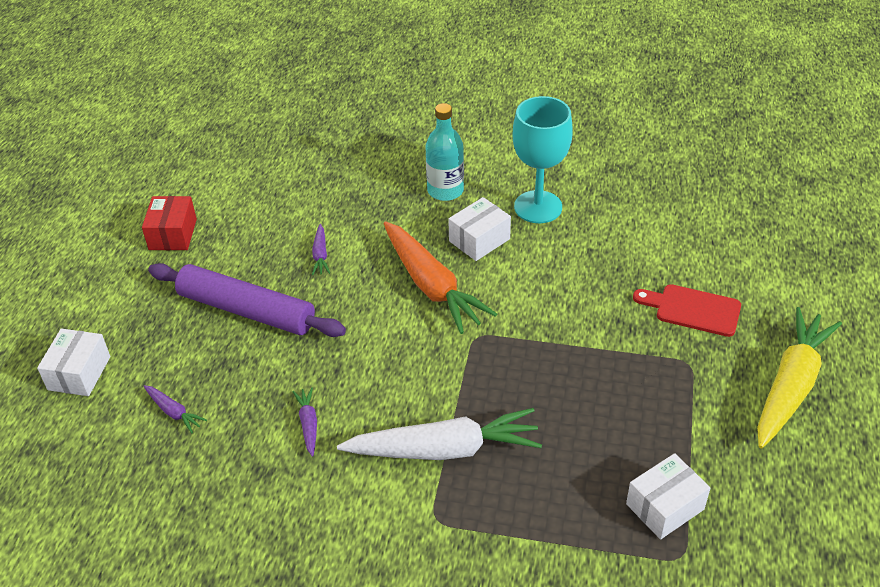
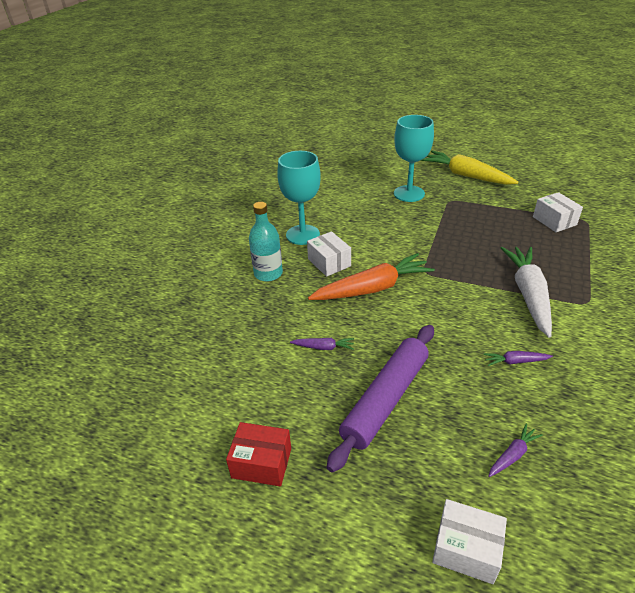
camera: 80 degrees left, 5 degrees down
red cutting board [633,284,741,337] -> turquoise goblet [394,115,434,202]

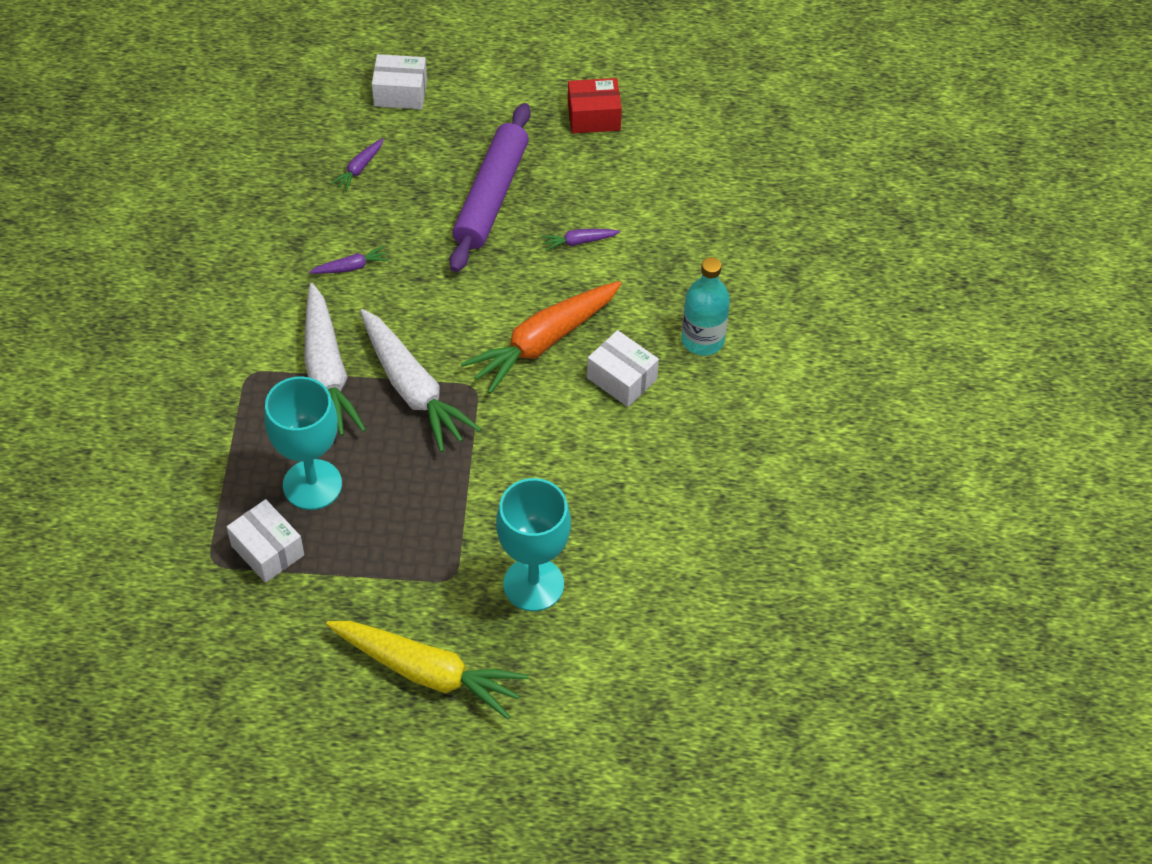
camera: 160 degrees right, 15 degrees up
turquoise goblet [277,151,321,245] -> turquoise goblet moved to [264,376,342,510]
none -> white carrot [360,309,481,452]

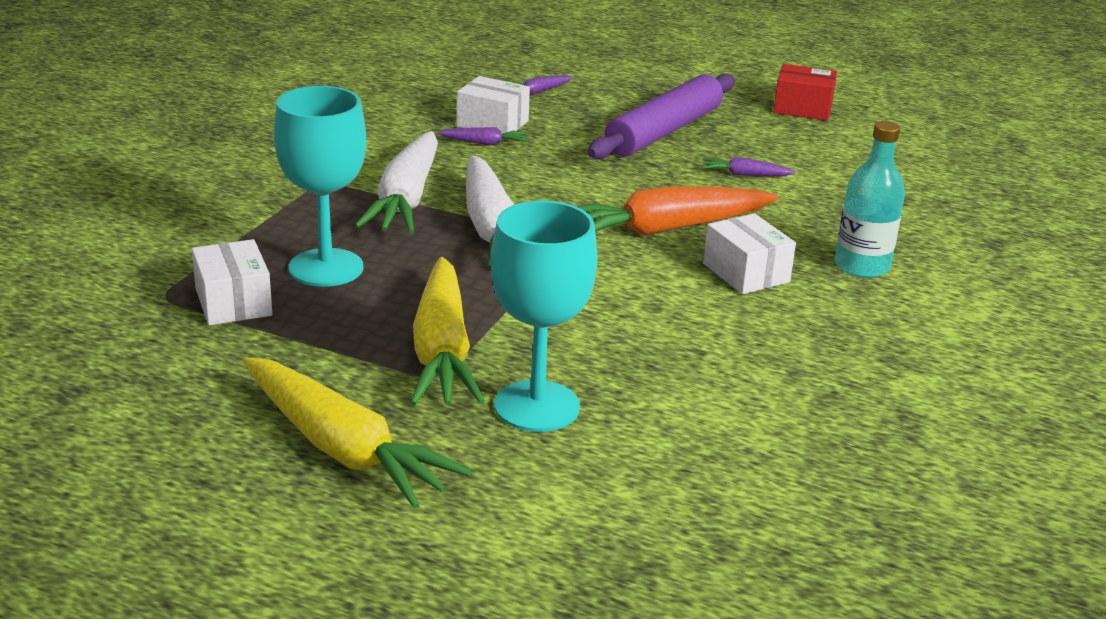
camera: 20 degrees right, 25 degrees down
white box [372,54,427,109] -> white box moved to [457,76,530,134]
none -> yellow carrot [411,257,485,406]

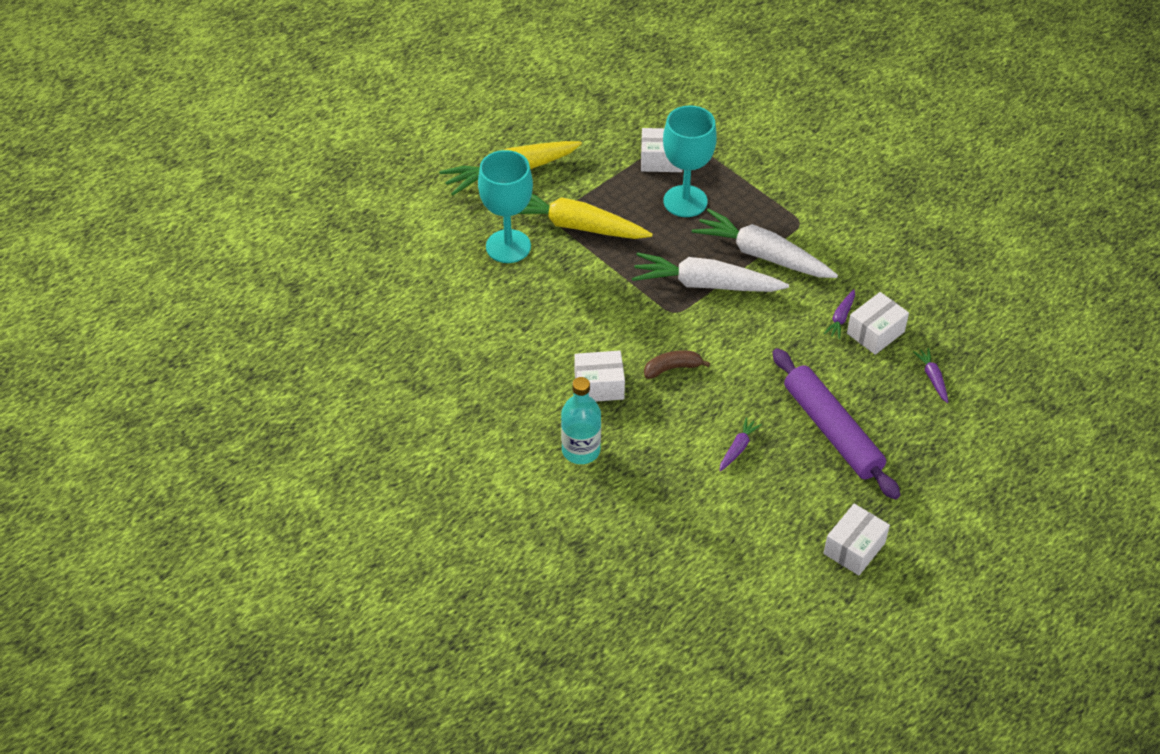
camera: 115 degrees right, 20 degrees up
orange carrot [576,186,779,236] -> brown banana [644,350,710,379]
red box [773,64,837,120] -> white box [824,504,890,575]

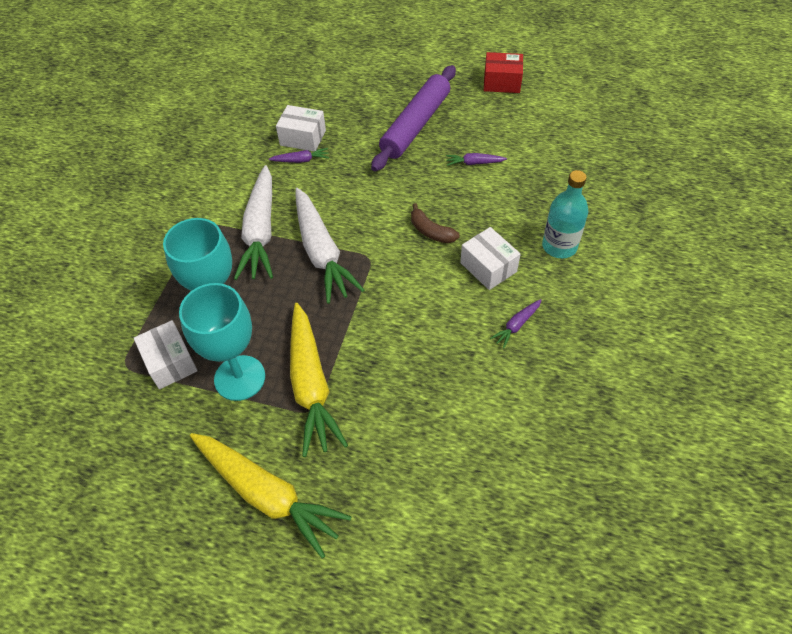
camera: 120 degrees left, 5 degrees up
turquoise goblet [478,150,533,263] -> turquoise goblet moved to [179,283,265,401]
white box [824,504,890,575] -> red box [484,52,523,93]
purple carrot [913,348,948,403] -> purple carrot moved to [490,299,542,349]

